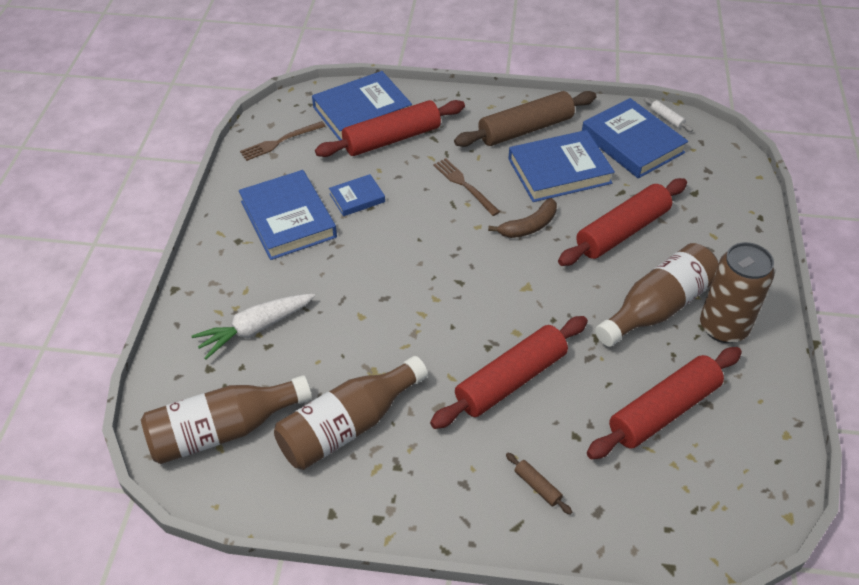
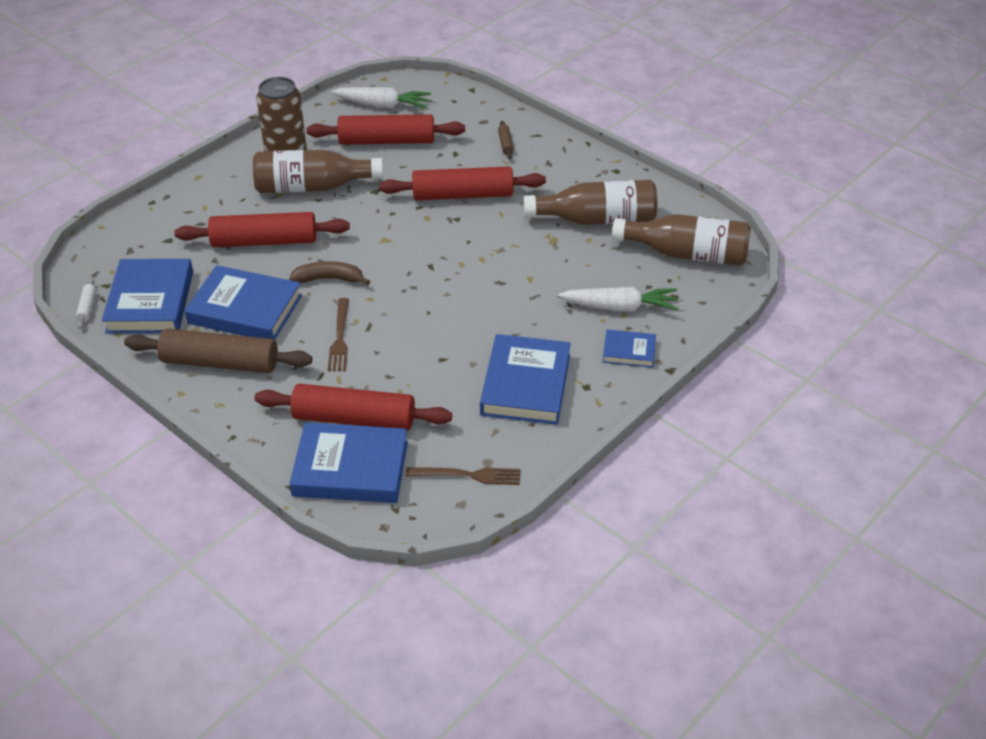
camera: 145 degrees left, 5 degrees down
blue book [329,174,385,216] -> blue book moved to [603,329,656,368]
none -> white carrot [331,87,431,109]

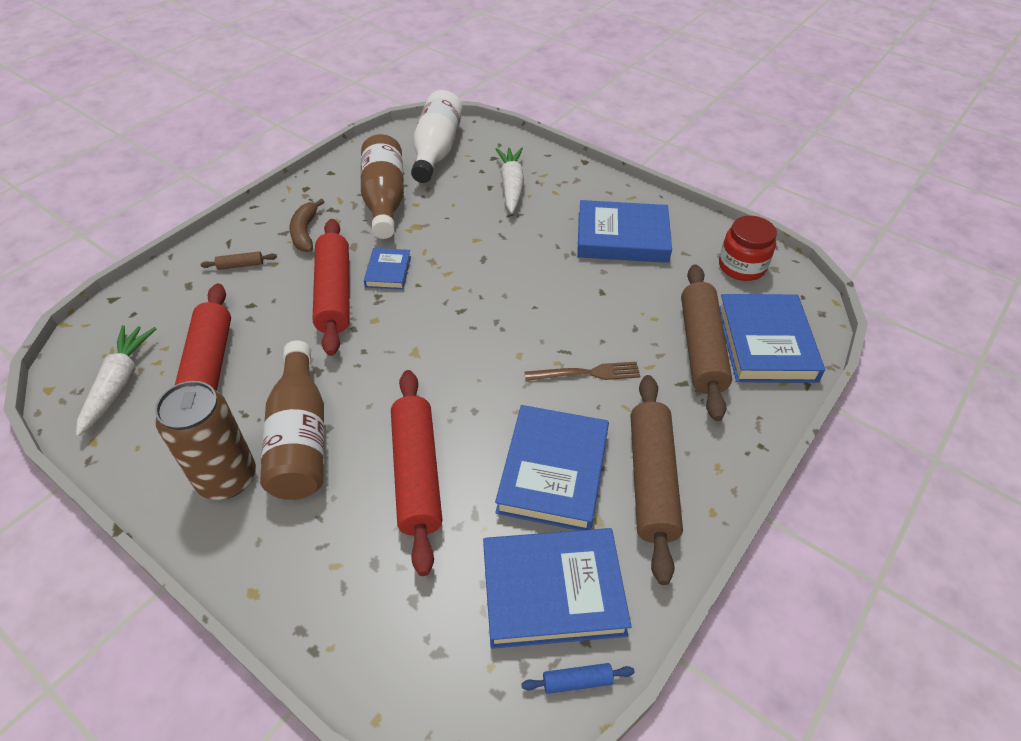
camera: 95 degrees left, 5 degrees up
white rolling pin [76,278,96,329] -> blue rolling pin [521,663,635,694]
red rolling pin [255,384,452,430] -> brown rolling pin [681,264,732,421]
brown banana [289,261,370,285] -> brown banana moved to [289,198,324,252]
brown fork [406,467,520,485] -> red jar [719,216,777,281]
blue book [603,329,656,368] -> blue book moved to [364,248,411,290]
brown bottle [612,214,751,266] -> white bottle [411,90,463,183]

